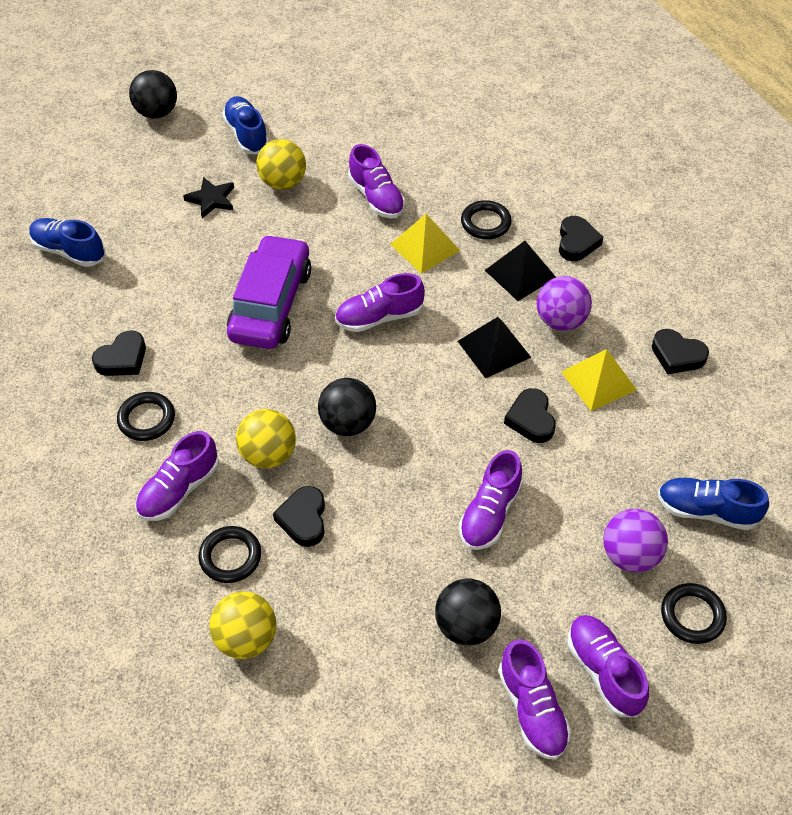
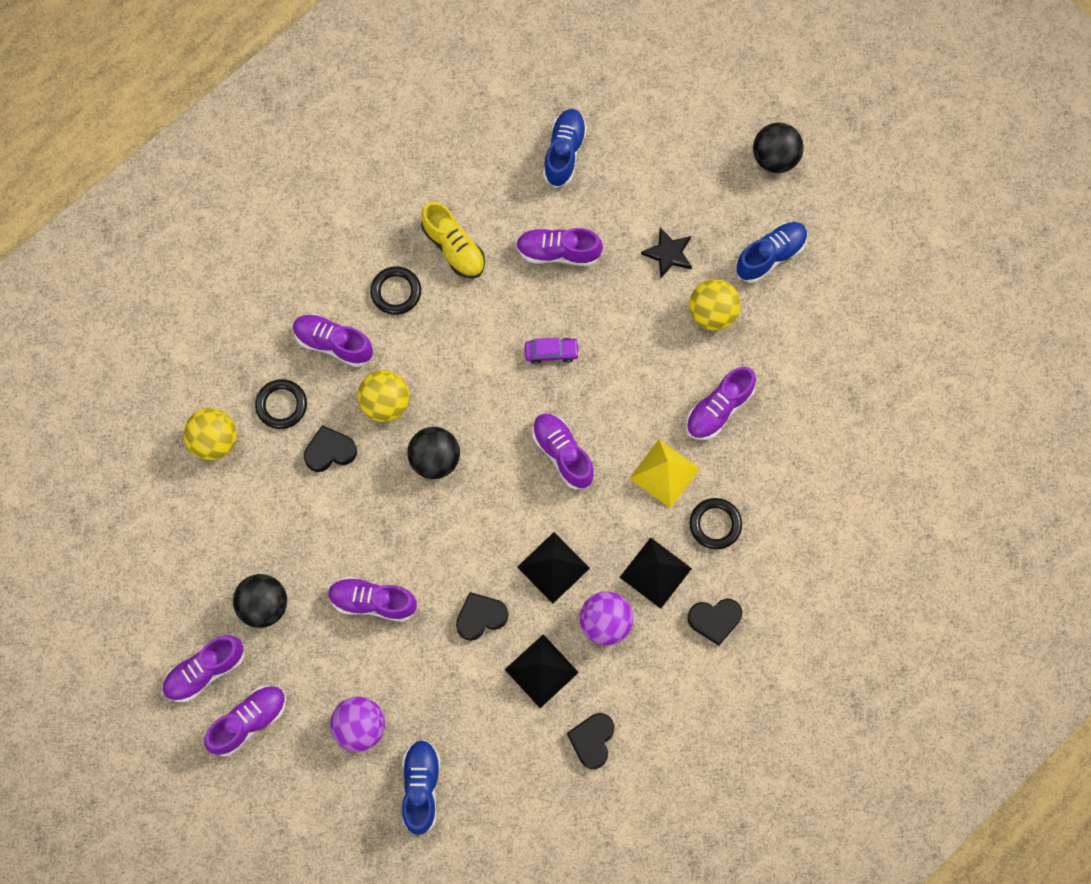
camera: 75 degrees right, 20 degrees up
black heart [92,330,146,376] -> yellow shoe [421,202,485,278]
purple car [227,234,311,349] -> purple car [525,338,580,364], size x0.42
yellow pyramid [561,349,637,411] -> black pyramid [505,634,579,708]
black ring [661,583,727,644] -> none
none -> purple shoe [516,228,603,266]

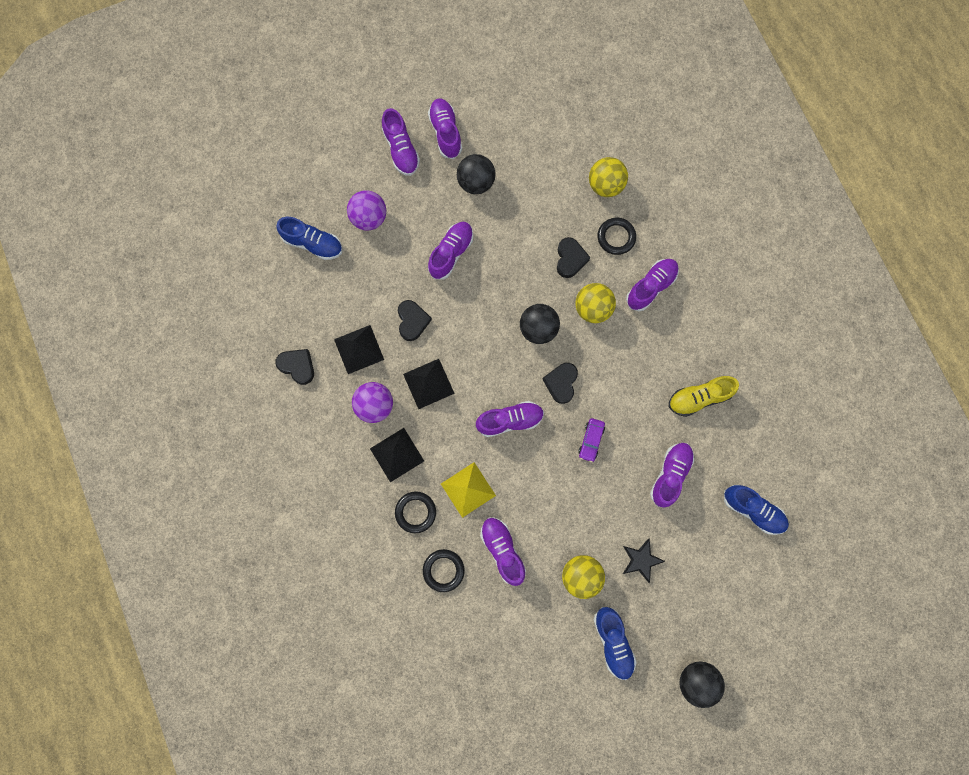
camera: 110 degrees right, 5 degrees up
black ring [370,266,421,315] -> black ring moved to [423,549,465,592]
black heart [688,599,742,646] -> black heart moved to [542,363,578,404]

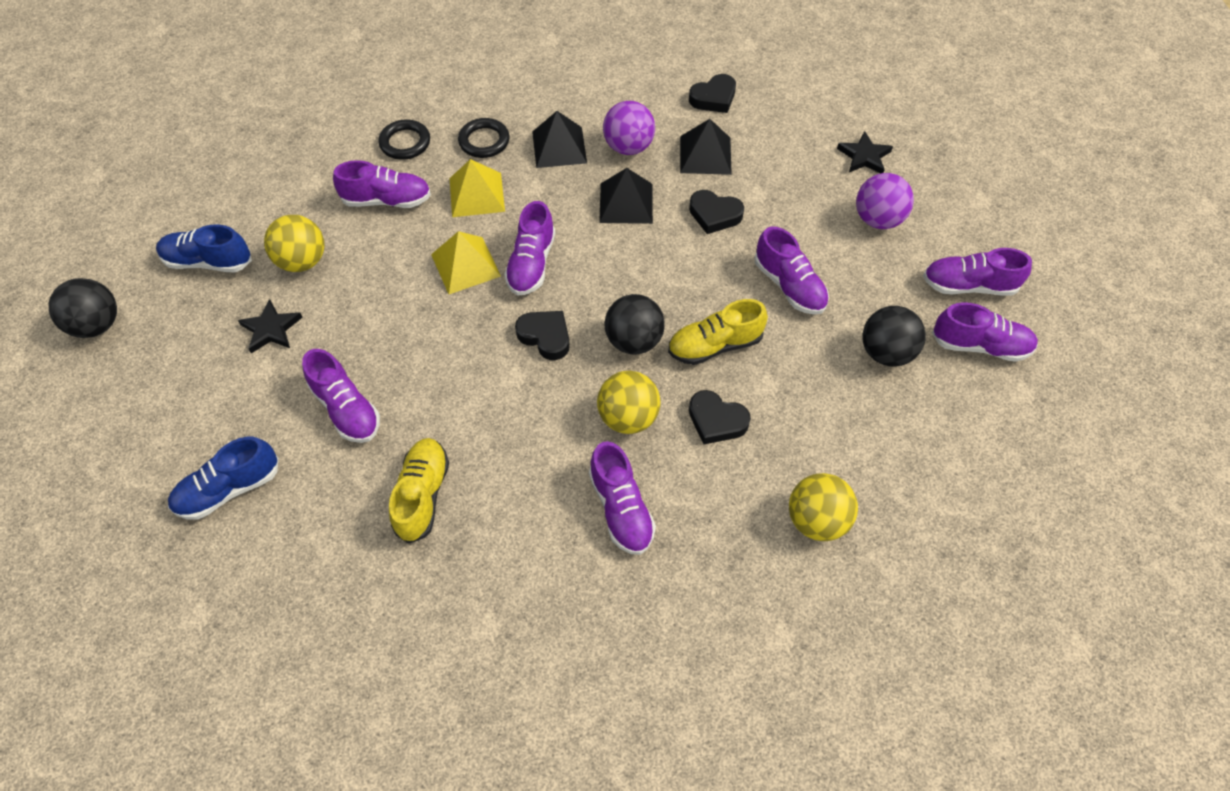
camera: 115 degrees right, 20 degrees down
blue shoe [276,217,343,260] -> black star [837,131,893,174]
purple car [578,418,605,462] -> none
black ring [597,218,636,255] -> none
none -> yellow pyramid [431,231,501,294]
none -> yellow shoe [668,299,768,365]

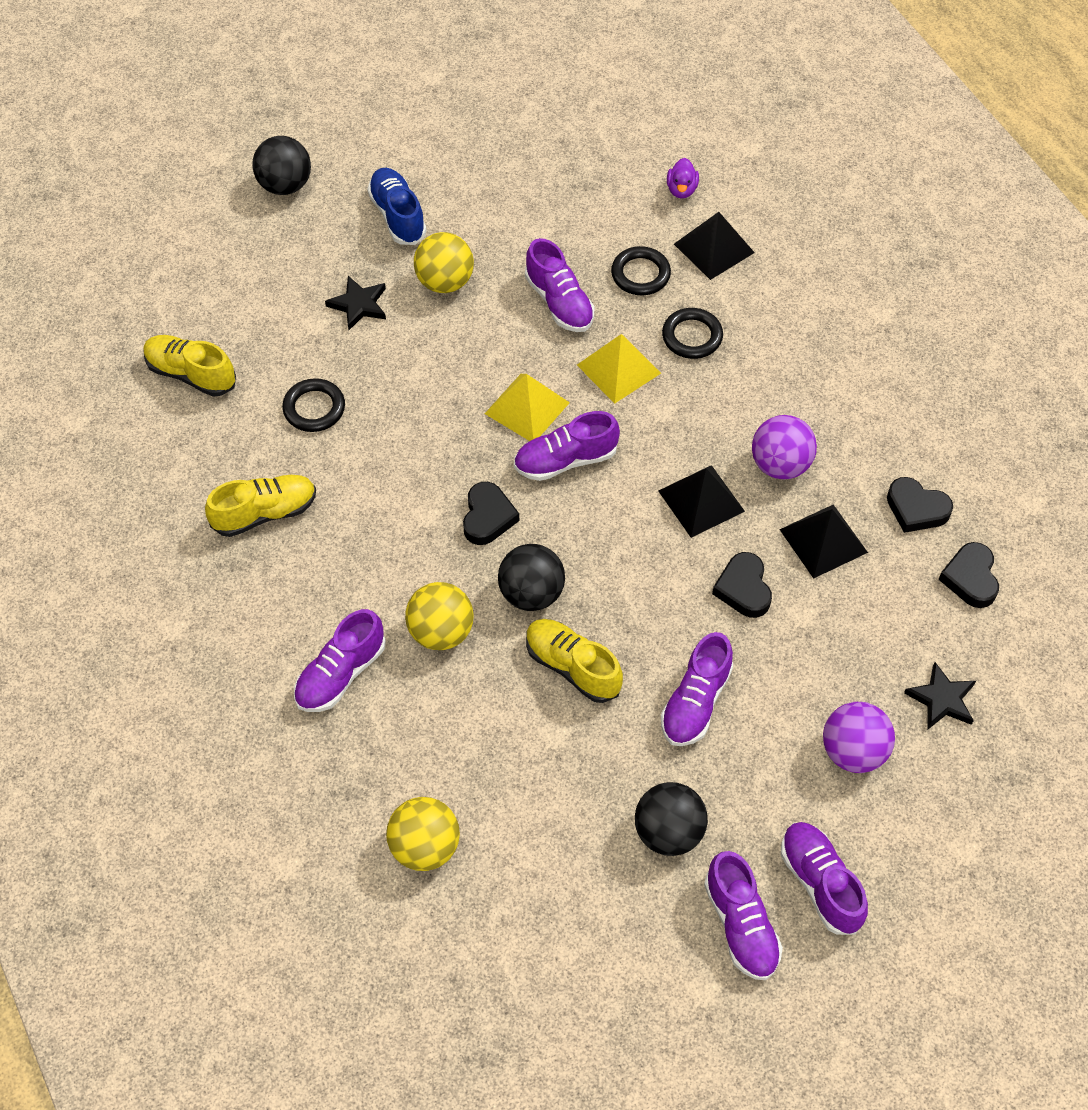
camera: 60 degrees right, 0 degrees up
blue shoe [168,437,278,520] -> yellow shoe [143,335,236,397]
purple shoe [302,349,380,443] -> black ring [282,378,345,432]
black pyramid [532,111,587,168] -> black pyramid moved to [674,212,755,280]
black heart [689,390,751,444] -> black heart moved to [938,542,999,608]
none -> purple duck [667,158,699,198]

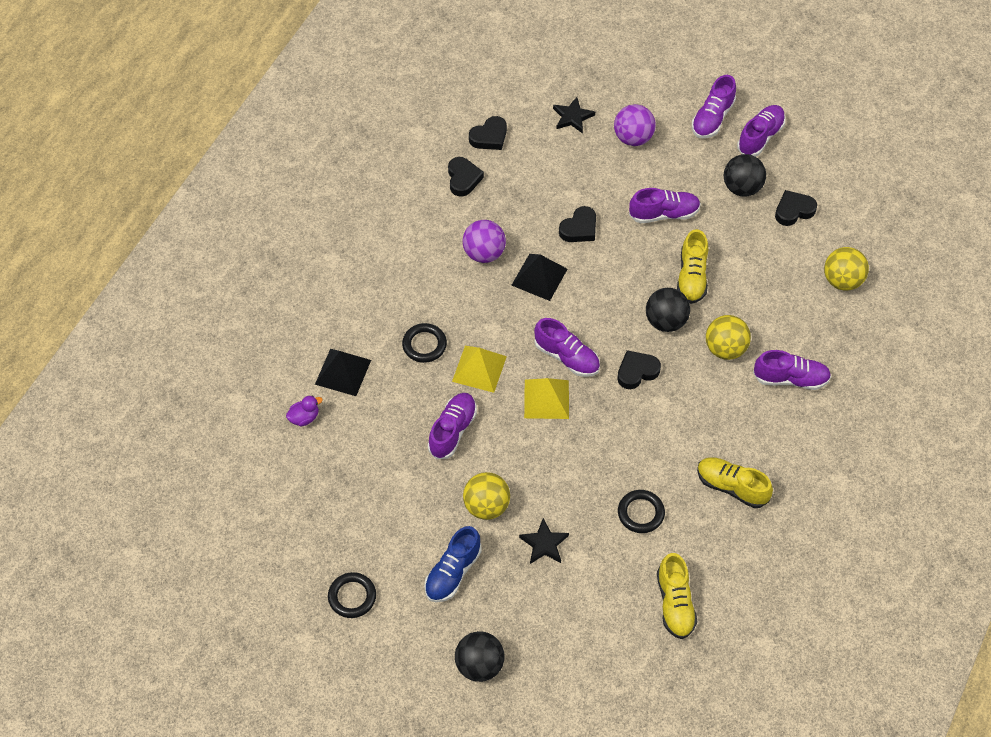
camera: 125 degrees left, 0 degrees up
black ring [611,246,671,295] -> black ring moved to [328,572,376,618]
black pyramid [779,504,868,579] -> none
none -> black heart [775,190,817,226]

